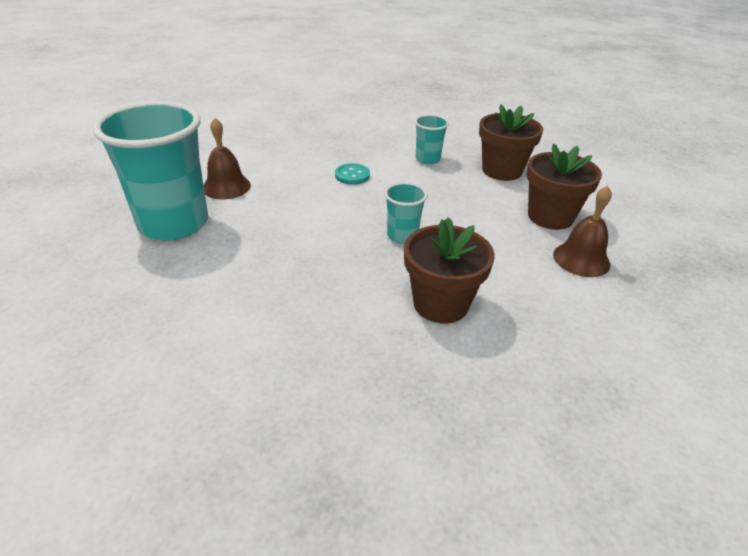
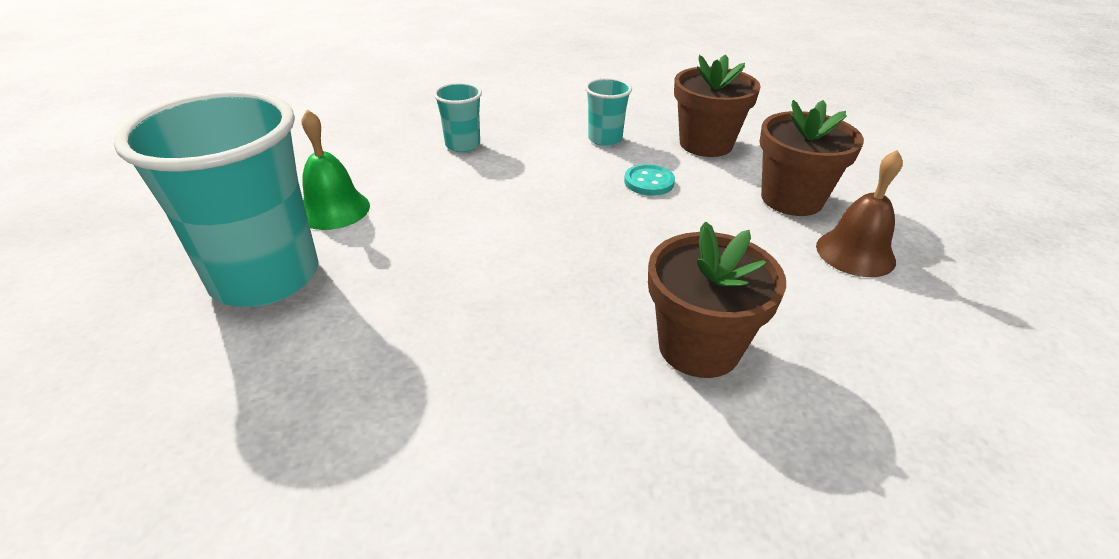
camera: 10 degrees left, 0 degrees up
brown bell [204,118,251,199] -> green bell [301,109,370,230]
turquoise button [335,163,370,185] -> turquoise button moved to [624,164,675,196]
turquoise cup [384,182,427,244] -> turquoise cup moved to [434,82,482,152]

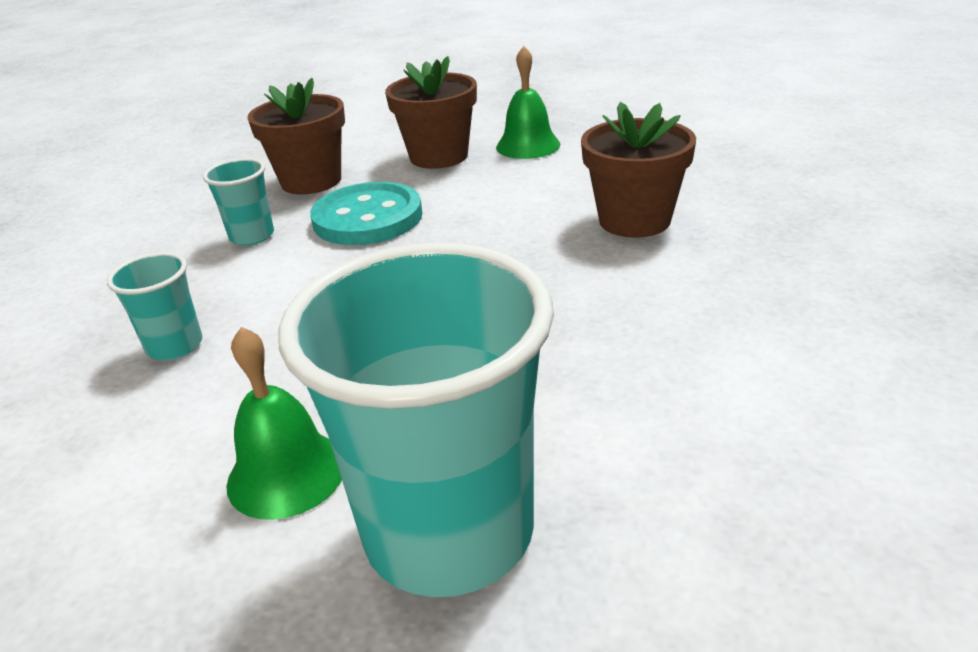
camera: 75 degrees left, 5 degrees down
turquoise button [624,164,675,196] -> turquoise button [310,182,423,245], size x1.91
brown bell [816,150,903,277] -> green bell [496,46,560,159]

